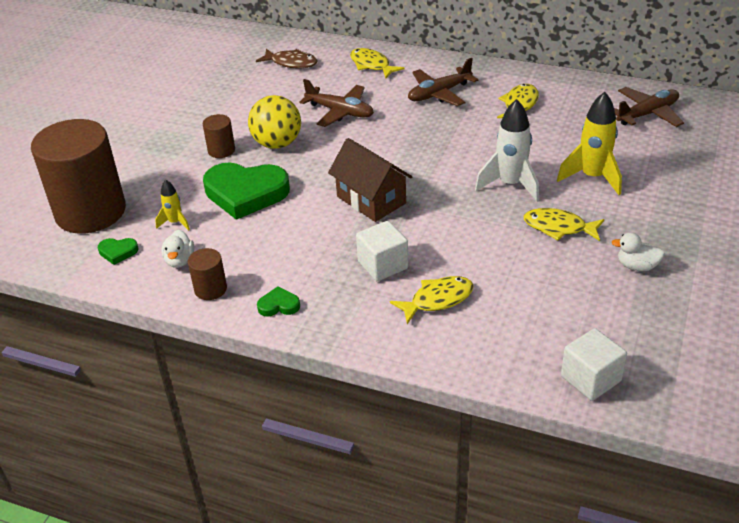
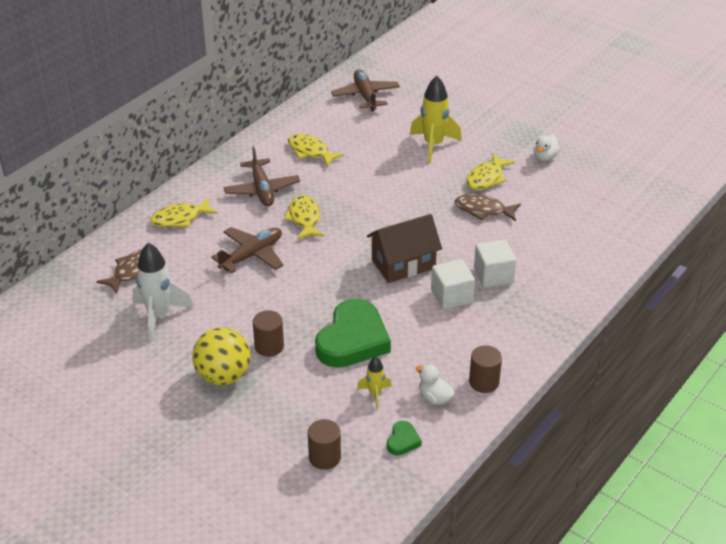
camera: 75 degrees left, 0 degrees up
brown cylinder [31,119,126,234] -> brown cylinder [308,419,341,470], size x0.42
white duck [161,230,194,268] -> white duck turned 150 degrees counterclockwise [416,364,455,405]
yellow ball [248,95,301,149] -> yellow ball moved to [192,327,251,385]
green heart [257,286,300,317] -> none
yellow fish [390,276,473,324] -> yellow fish moved to [284,195,324,239]
white rocket [475,99,539,202] -> white rocket moved to [133,243,194,341]
white cube [561,328,627,401] -> white cube moved to [431,259,475,310]
none -> brown fish [454,194,521,221]

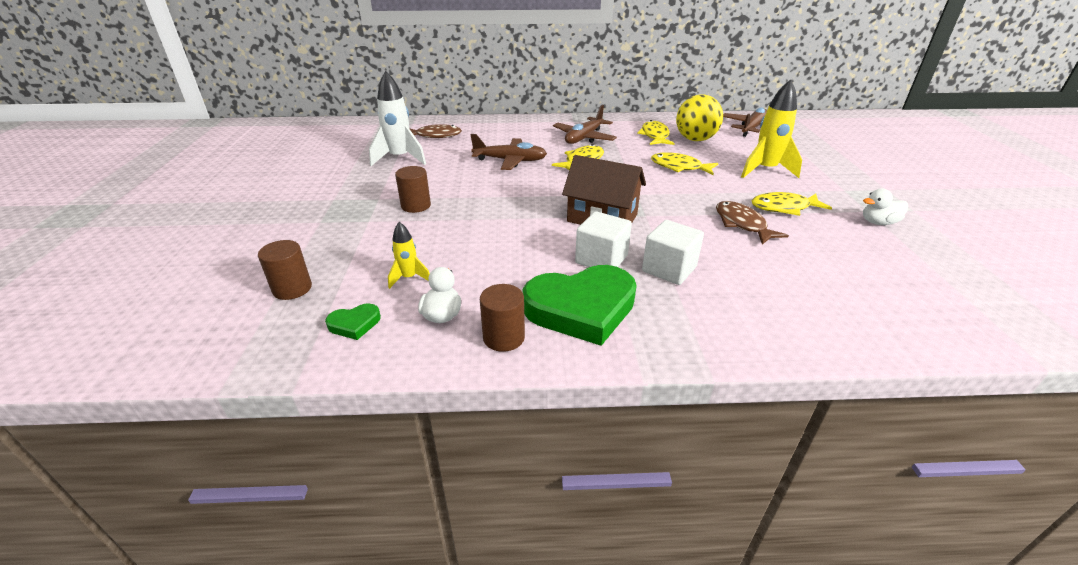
camera: 50 degrees right, 5 degrees down
yellow fish [150,197,218,227] -> yellow fish moved to [651,152,718,175]
yellow ball [192,327,251,385] -> yellow ball moved to [676,94,723,141]
green heart [315,299,391,368] -> green heart moved to [523,265,637,346]

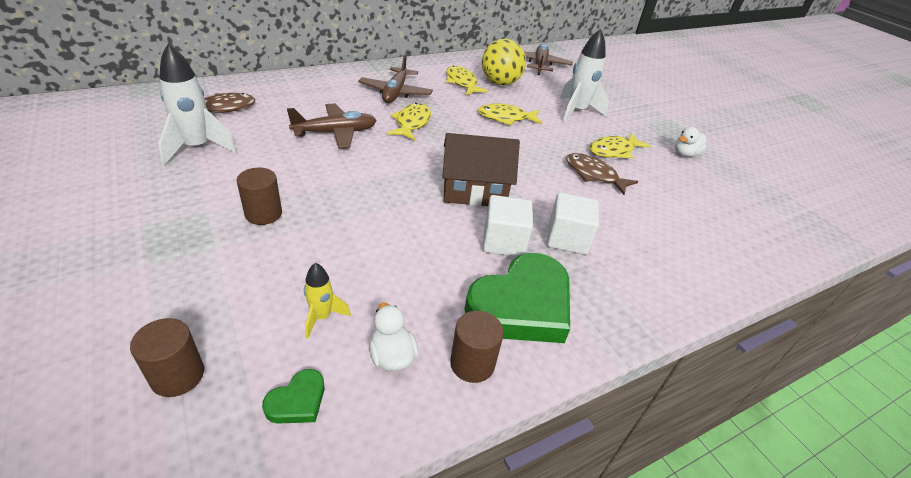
camera: 30 degrees left, 5 degrees up
yellow rocket [741,79,802,178] -> white rocket [560,29,609,123]

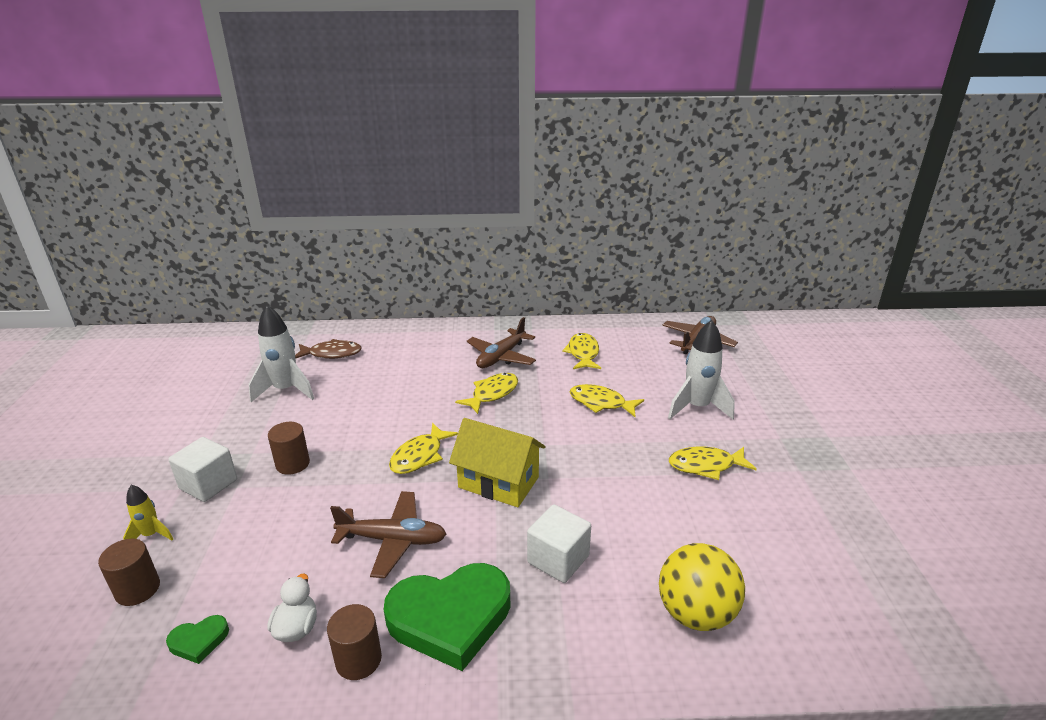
camera: 30 degrees right, 10 degrees down
brown plane [287,103,377,149] -> brown plane moved to [330,491,446,578]
yellow rocket [304,263,351,339] -> yellow rocket moved to [123,485,173,540]
brown house [442,133,520,206] -> yellow house [449,418,545,507]
yellow ball [482,39,526,86] -> yellow ball moved to [659,543,745,631]
white cube [483,195,533,257] -> white cube moved to [168,437,237,502]
brown fish [566,153,638,195] -> none
white duck [675,127,707,157] -> none
none -> yellow fish [389,423,458,474]

